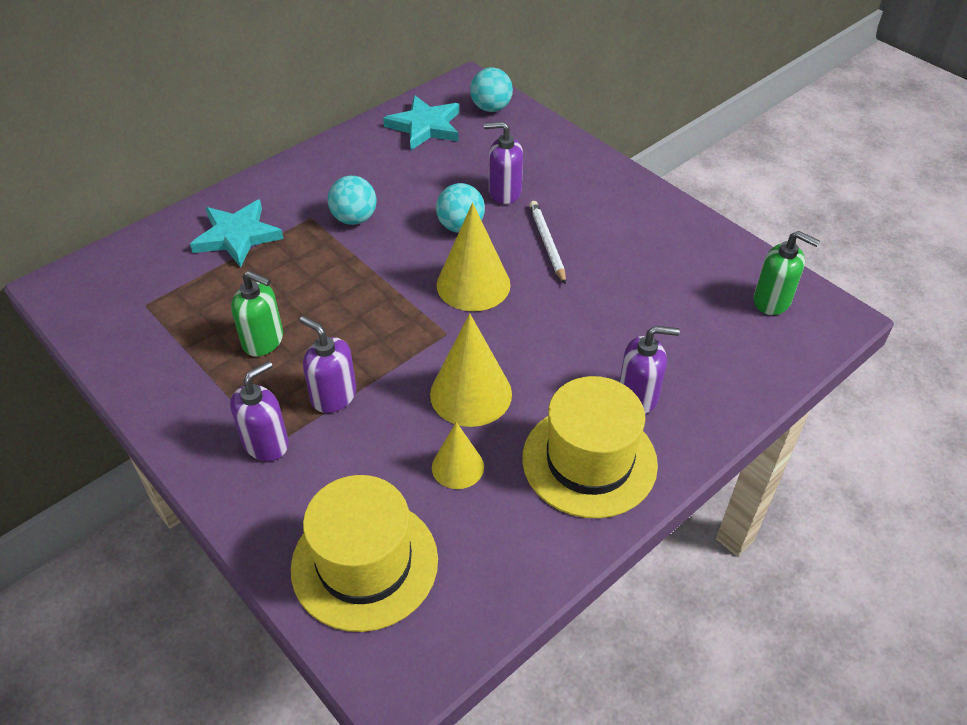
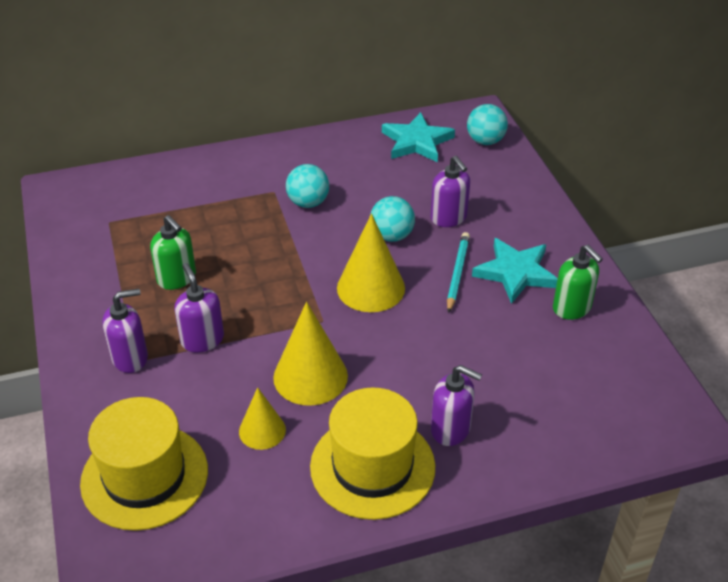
camera: 25 degrees right, 5 degrees down
turquoise star [190,199,284,267] -> turquoise star moved to [472,238,558,304]
purple soap dispenser [484,121,523,204] -> purple soap dispenser turned 150 degrees counterclockwise [431,156,470,227]
white pencil [529,201,566,285] -> turquoise pencil [447,232,470,313]
green soap dispenser [753,231,820,315] -> green soap dispenser moved to [553,245,603,320]

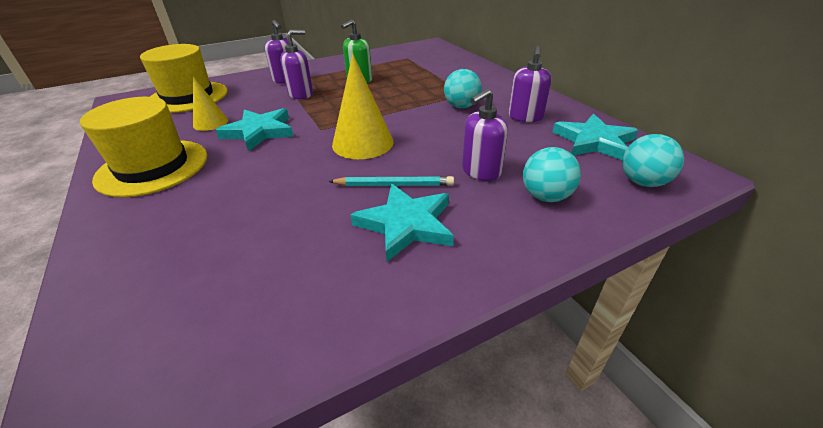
camera: 80 degrees right, 5 degrees down
yellow cone [273,302,348,406] -> turquoise star [216,108,294,151]
turquoise ball [370,196,415,242] -> turquoise ball moved to [523,147,581,202]
purple soap dispenser [431,365,482,446] -> purple soap dispenser moved to [509,46,551,122]
green soap dispenser [553,245,603,320] -> none

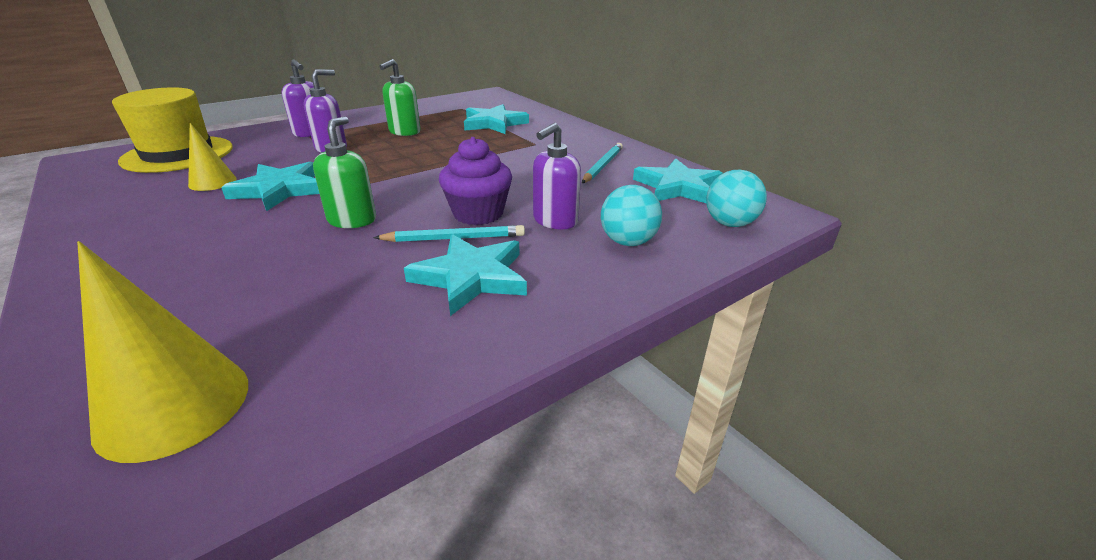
camera: 10 degrees left, 5 degrees down
yellow hat [80,97,207,197] -> none
yellow cone [332,54,394,159] -> yellow cone moved to [77,241,248,463]
turquoise ball [444,69,482,108] -> none
purple soap dispenser [509,46,551,122] -> turquoise pencil [582,143,623,183]
none -> green soap dispenser [313,116,376,228]
none -> purple cupcake [439,137,512,225]
none -> turquoise star [464,104,529,134]

